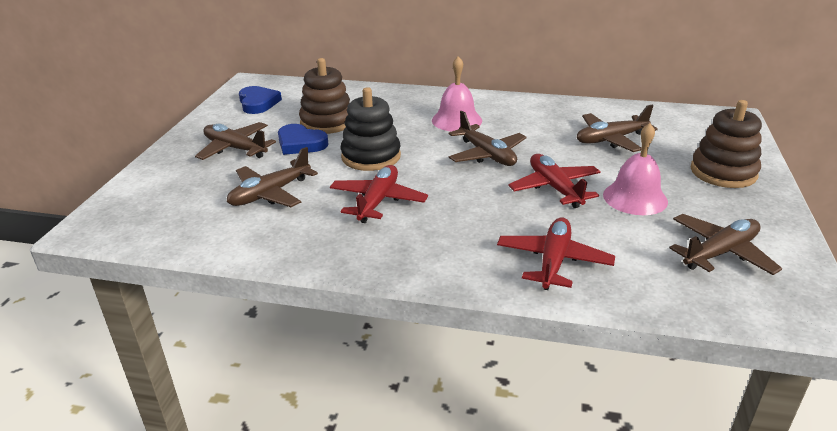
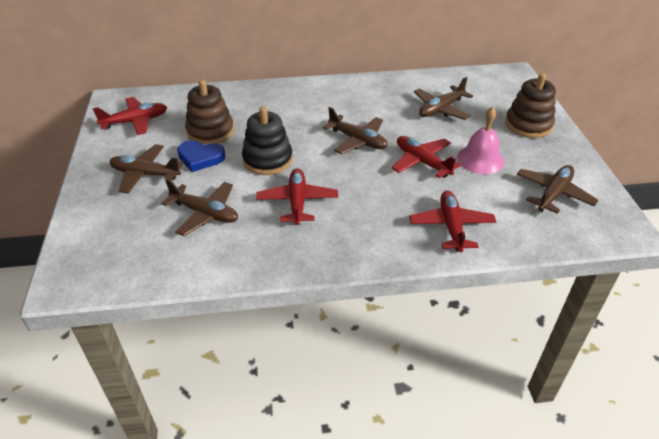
camera: 20 degrees left, 10 degrees up
brown plane [227,147,318,207] -> brown plane turned 90 degrees counterclockwise [162,179,238,236]
blue heart [239,86,282,114] -> red plane [93,97,167,135]
pink bell [432,56,482,132] -> none

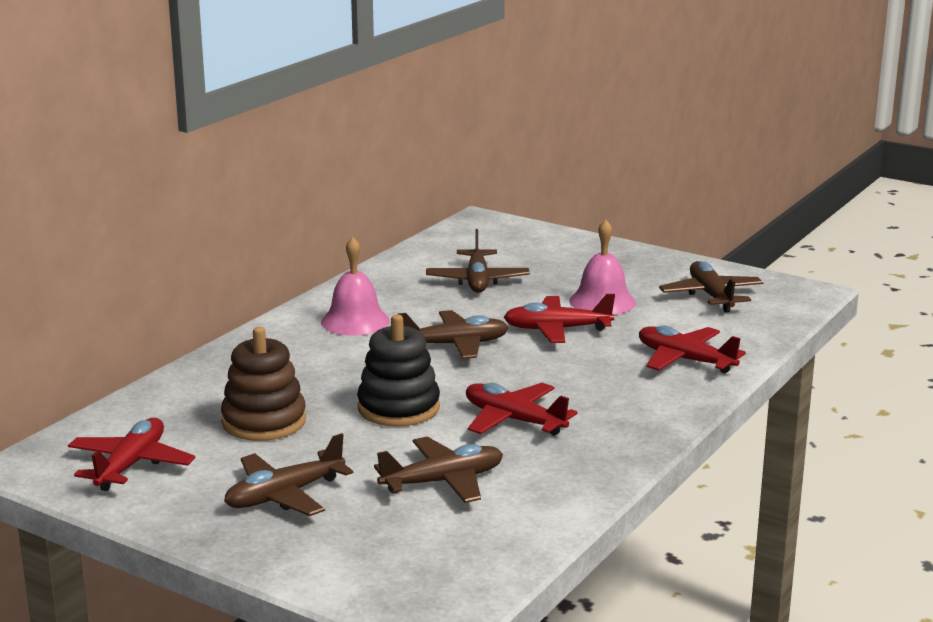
camera: 50 degrees left, 20 degrees down
blue heart [177,140,225,172] -> none
brown stacking toy [505,73,556,138] -> none
none -> pink bell [321,237,390,336]

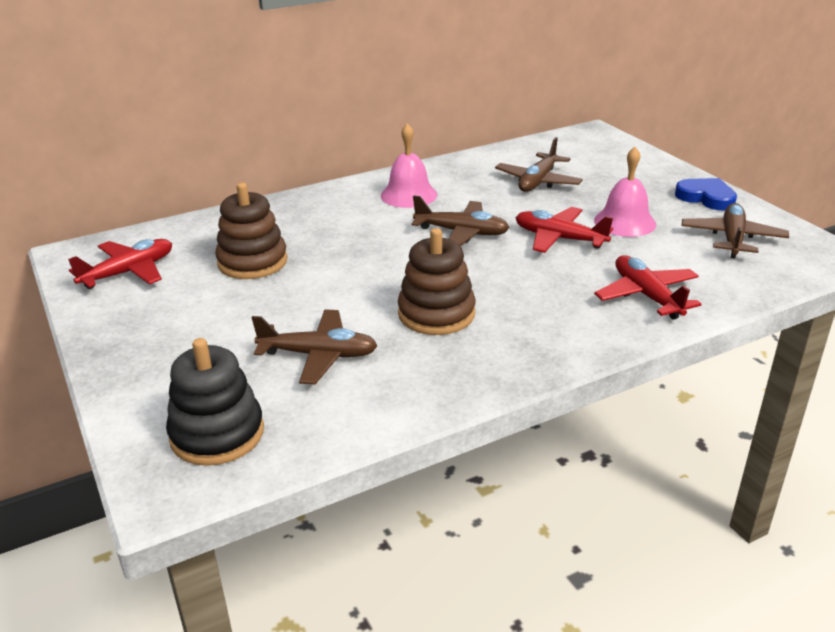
camera: 30 degrees right, 10 degrees up
brown plane [224,433,353,516] -> none
black stacking toy [357,314,440,427] -> black stacking toy moved to [166,338,264,466]
red plane [466,383,578,436] -> brown stacking toy [398,228,476,335]
none -> blue heart [675,178,737,210]

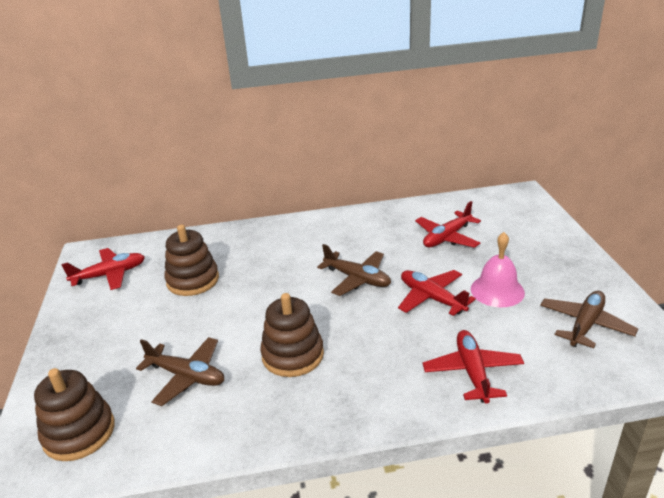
camera: 20 degrees right, 0 degrees up
black stacking toy [166,338,264,466] -> brown stacking toy [34,368,115,461]
pink bell [381,123,437,208] -> none
brown plane [495,137,583,192] -> red plane [415,201,481,248]
blue heart [675,178,737,210] -> none

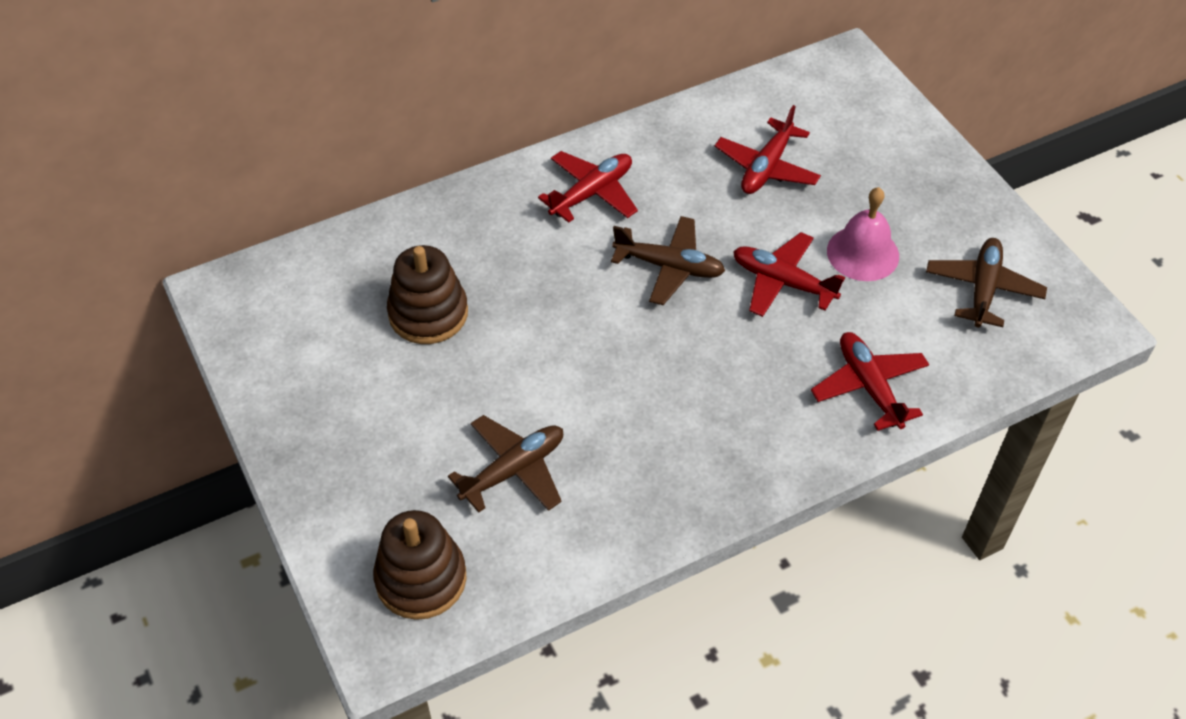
camera: 20 degrees left, 20 degrees up
red plane [61,248,145,290] -> red plane moved to [538,151,638,223]
brown plane [136,337,224,406] -> brown plane turned 45 degrees counterclockwise [448,415,563,513]
brown stacking toy [260,293,324,377] -> none

